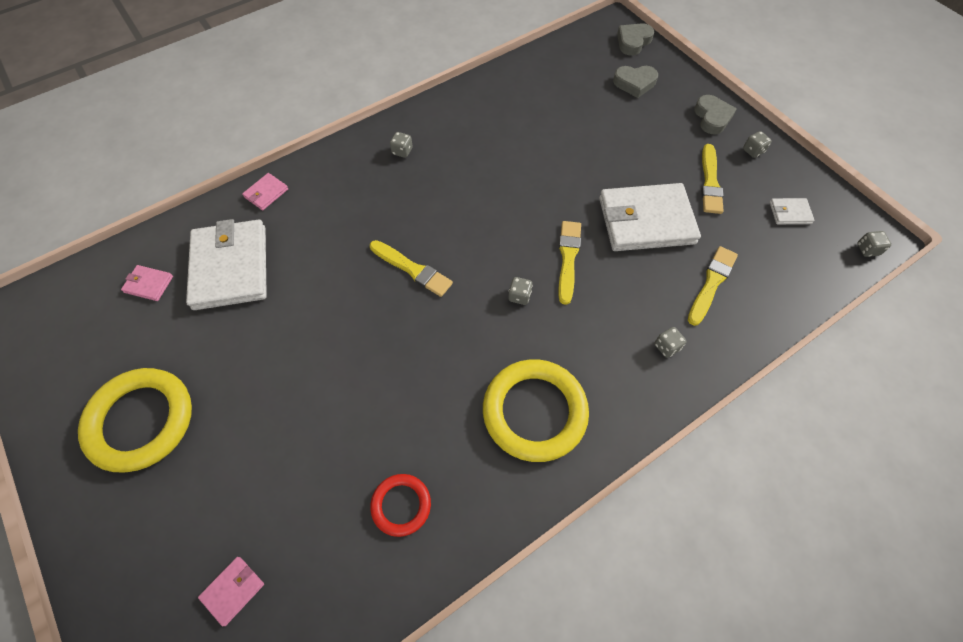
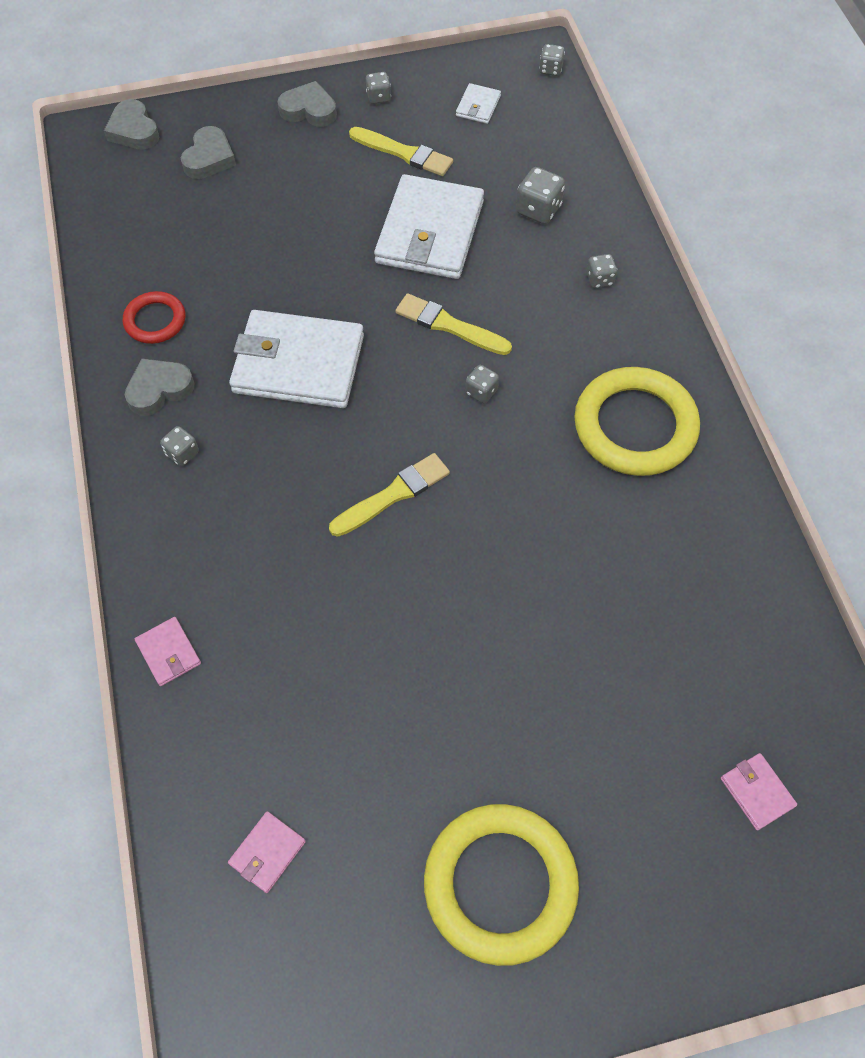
camera: 70 degrees left, 0 degrees up
white wallet [186,219,267,310] -> white wallet moved to [229,310,364,408]
red ring [370,474,431,537] -> red ring moved to [123,291,185,344]
yellow brush [688,246,738,326] -> grey dice [516,167,565,224]
none -> grey heart [125,358,195,416]

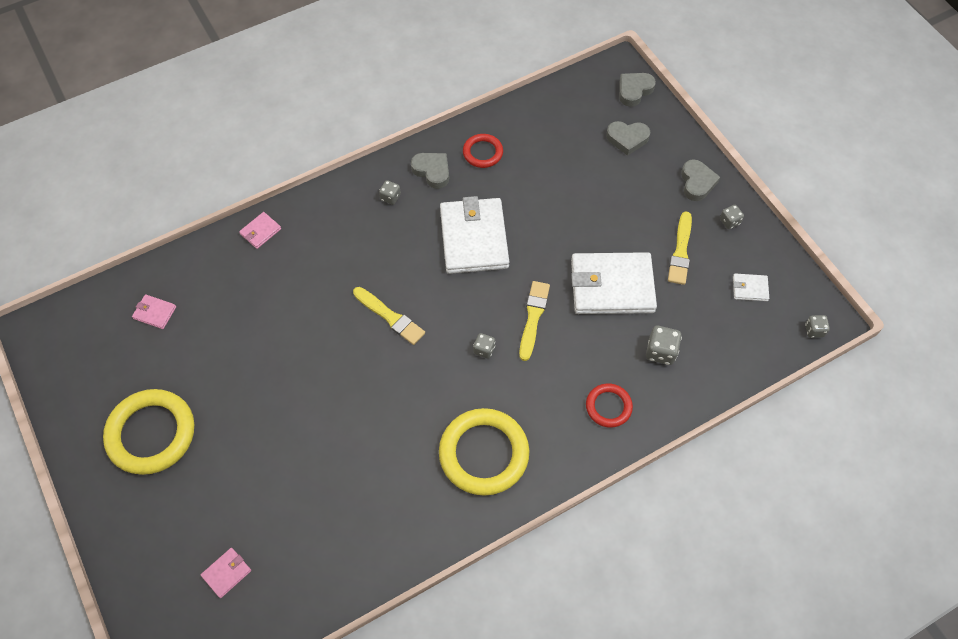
camera: 75 degrees right, 0 degrees up
grey dice [586,254,617,288] -> red ring [586,383,633,428]

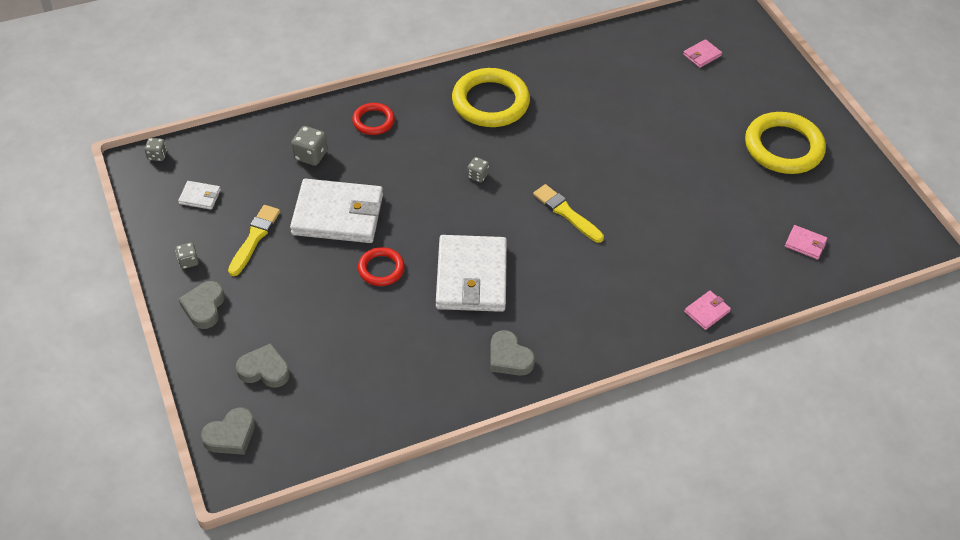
camera: 175 degrees left, 10 degrees down
grey dice [379,180,401,205] -> none
red ring [463,134,503,168] -> red ring moved to [358,247,405,286]
yellow brush [519,281,550,361] -> none

